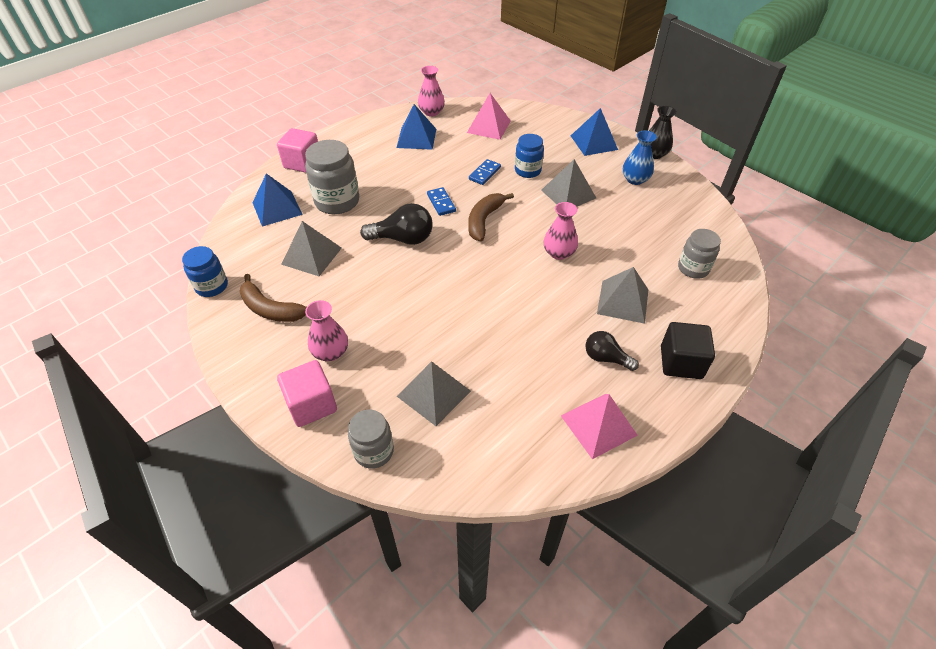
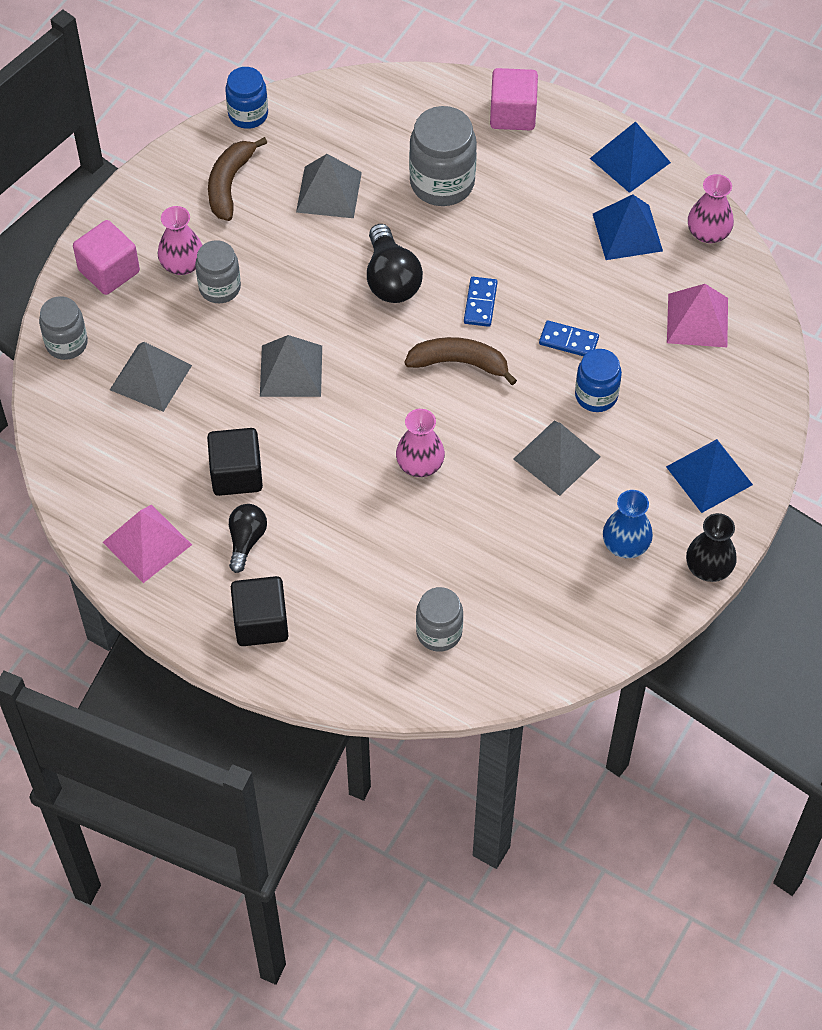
camera: 75 degrees right, 10 degrees up
blue pyramid [252,173,303,227] -> blue pyramid moved to [590,121,671,193]
blue domino [427,187,456,216] -> blue domino turned 45 degrees counterclockwise [464,277,498,327]
grey pyramid [597,267,648,324] -> grey pyramid moved to [260,335,322,397]
none -> grey jar [195,240,241,303]
none -> black cube [207,428,263,496]

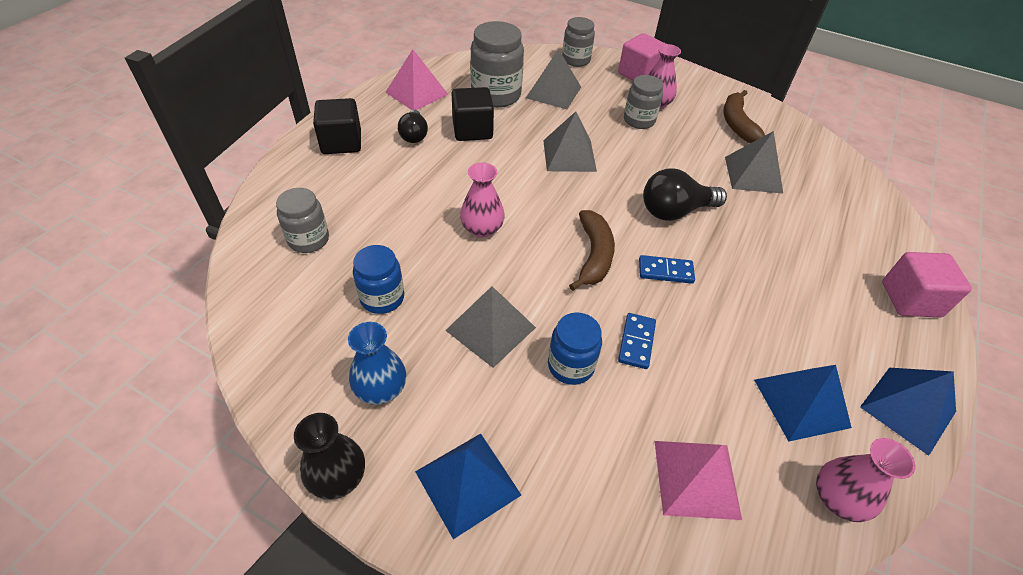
camera: 85 degrees right, 10 degrees down
brown banana [208,137,267,221] -> brown banana turned 105 degrees counterclockwise [723,90,765,143]
blue jar [225,67,268,129] -> blue jar moved to [353,245,404,314]
black light bulb [229,504,267,573] -> black light bulb turned 75 degrees clockwise [398,109,428,143]
grey jar [409,106,477,206] -> grey jar moved to [470,21,524,108]

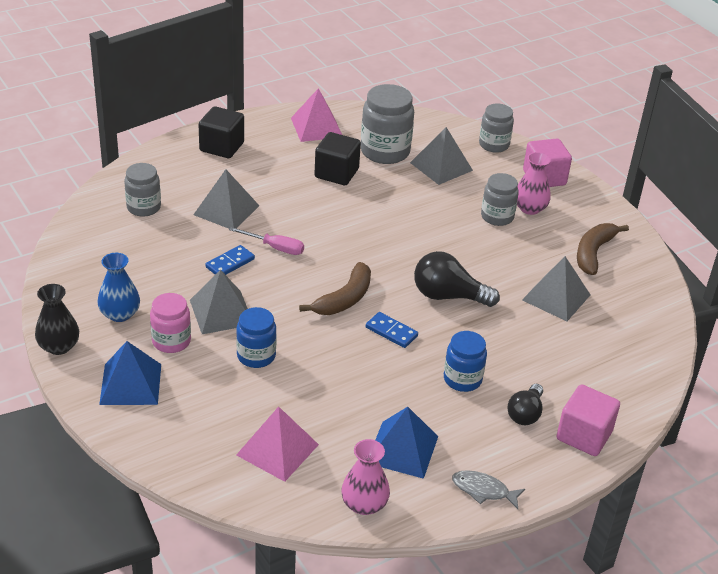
camera: 30 degrees right, 10 degrees down
blue jar [353,245,404,314] -> blue jar moved to [444,331,487,392]
black light bulb [398,109,428,143] -> black light bulb moved to [508,384,543,425]
pink vase [460,163,505,237] -> pink screwdriver [229,227,304,255]
grey pyramid [543,111,597,172] -> grey pyramid moved to [193,169,259,229]
blue domino [618,313,656,369] -> blue domino moved to [205,245,255,275]
blue pyramid [860,368,956,456] -> grey fish [452,470,525,509]
none -> pink jar [150,293,191,353]

